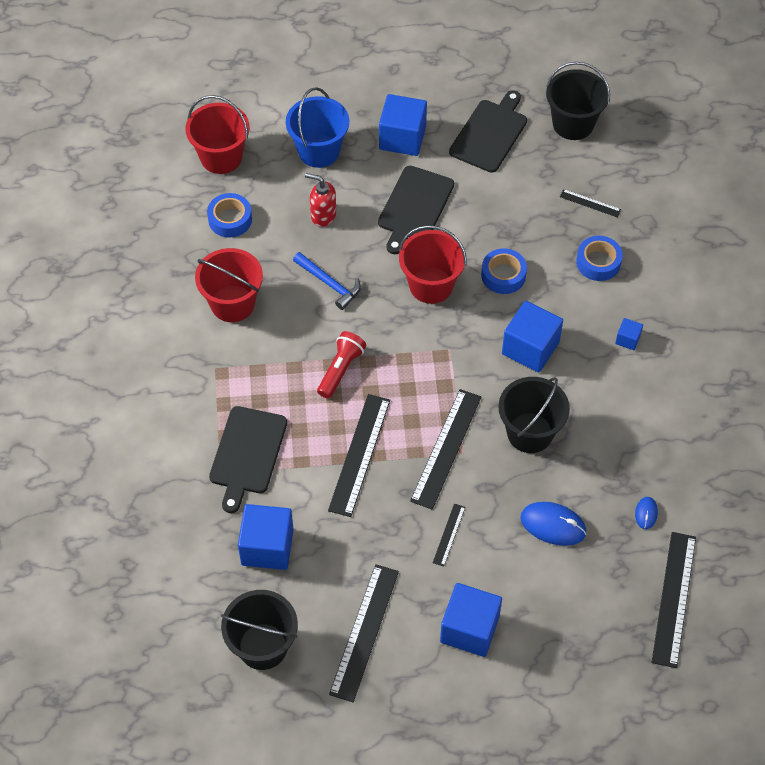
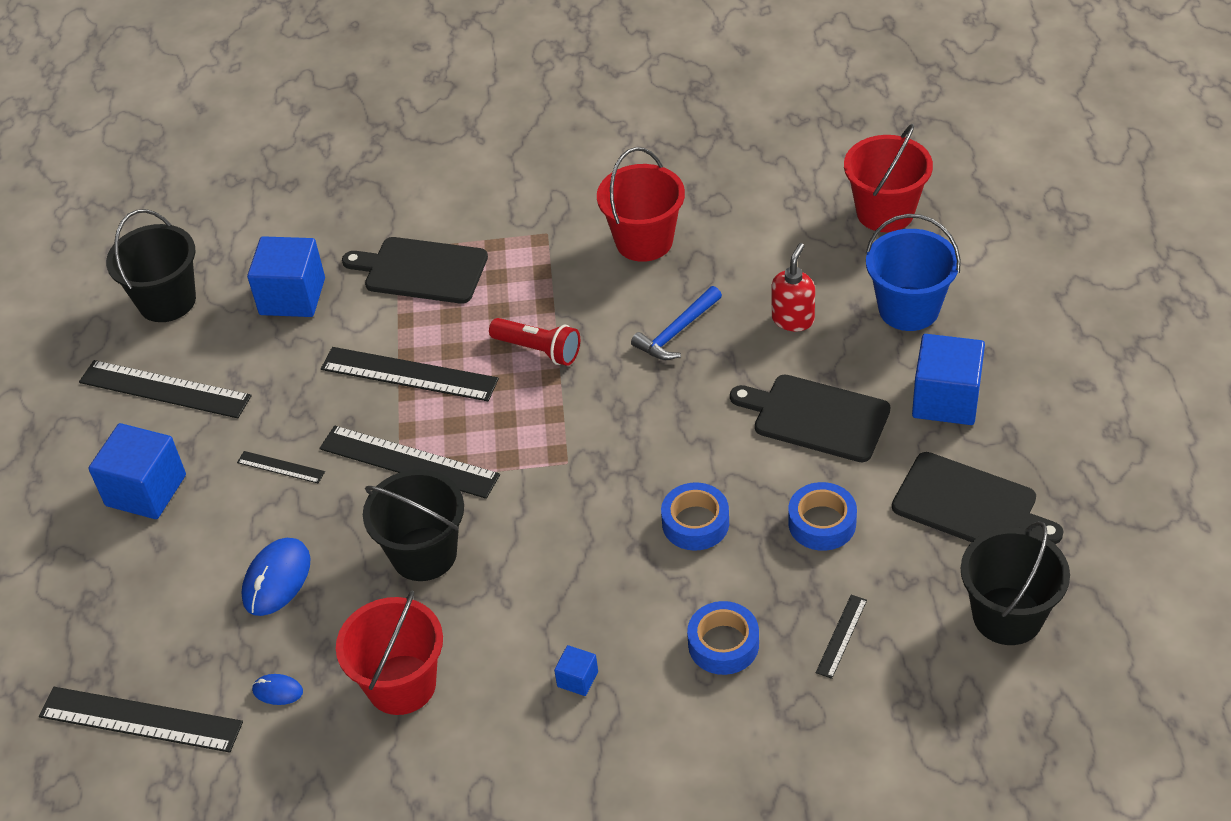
camera: 95 degrees right, 10 degrees down
blue tape [207,193,252,238] -> blue tape moved to [788,482,857,551]
red bucket [399,225,467,304] -> red bucket moved to [336,591,443,715]
blue cube [502,301,563,373] -> none

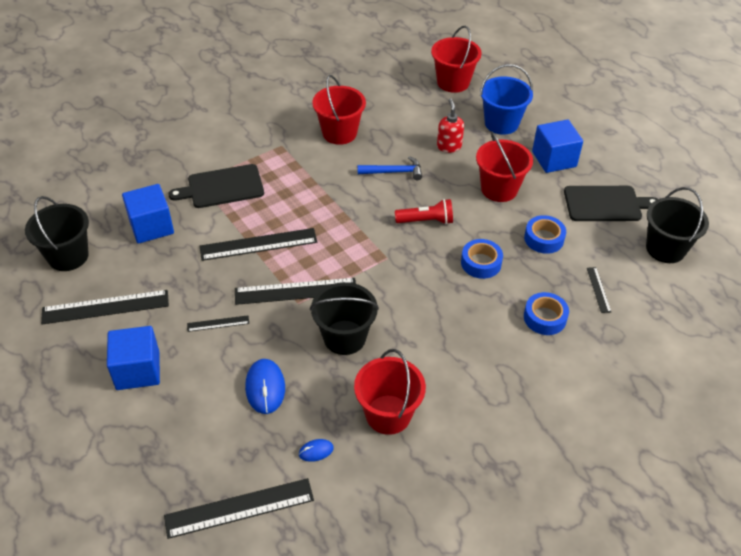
camera: 35 degrees left, 0 degrees up
red flashlight [489,318,580,366] -> red flashlight moved to [395,199,453,225]
blue cube [554,645,598,696] -> none
blue hammer [631,286,722,360] -> blue hammer turned 105 degrees counterclockwise [357,156,422,180]
black cutting board [730,374,891,462] -> red bucket [476,132,533,202]

